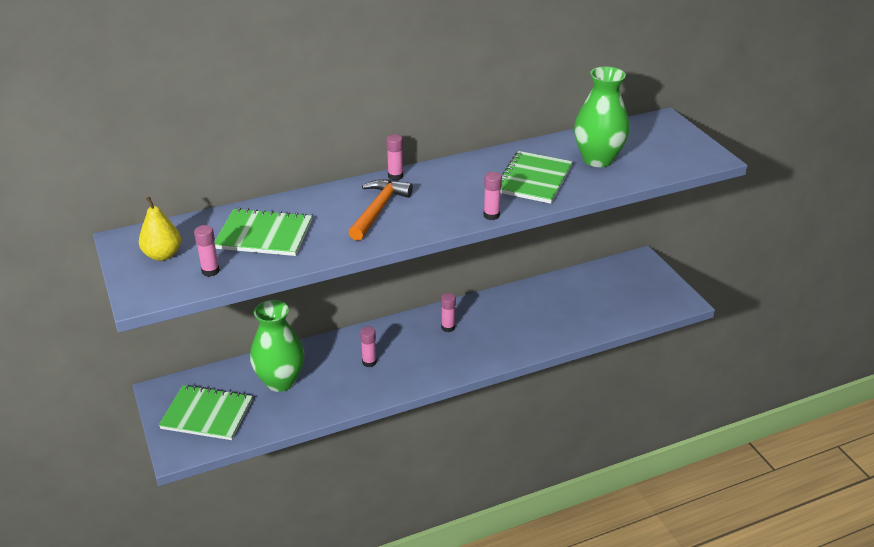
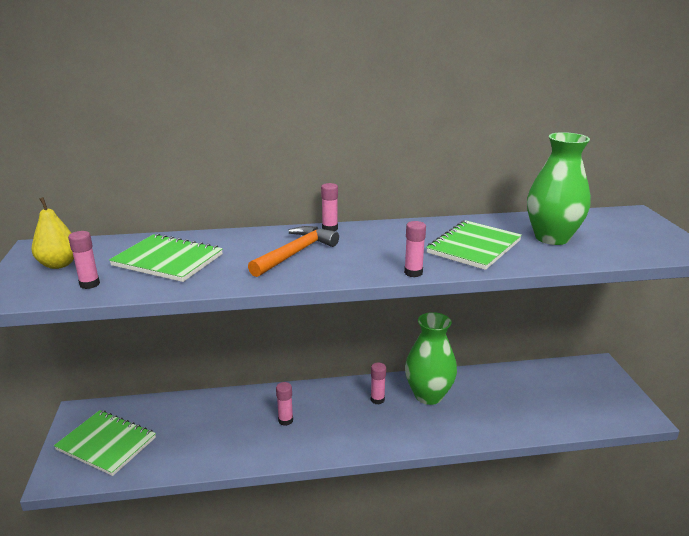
camera: 15 degrees right, 10 degrees down
green vase [250,300,304,392] -> green vase moved to [405,312,457,405]

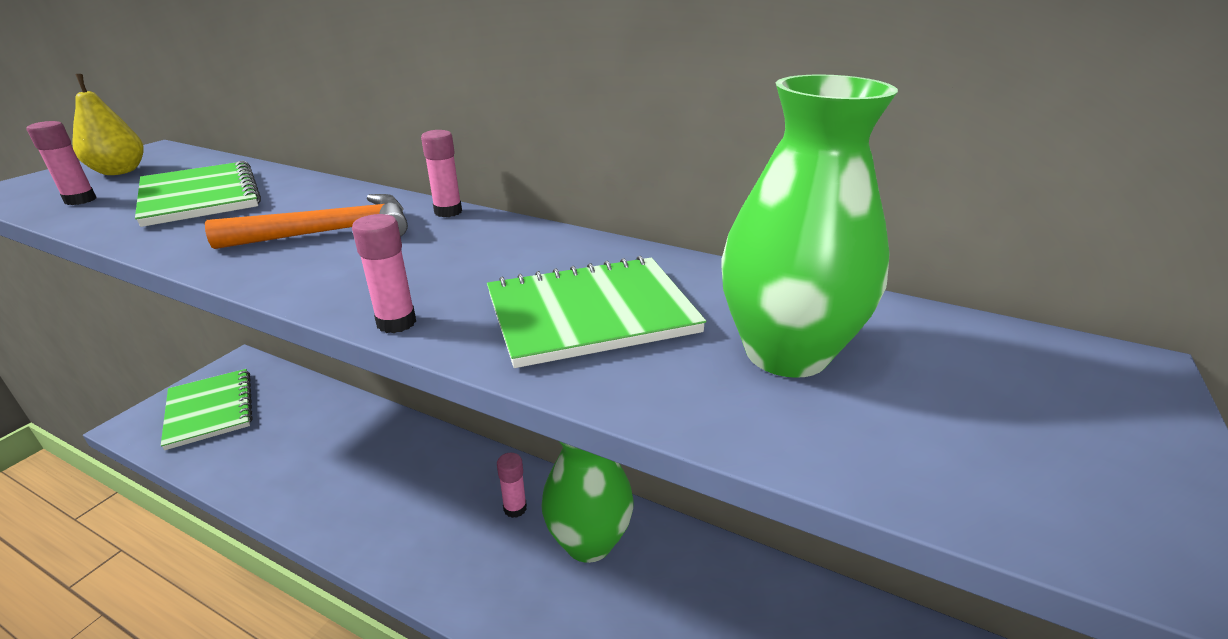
camera: 35 degrees right, 5 degrees up
pink glue stick [276,382,293,426] -> none

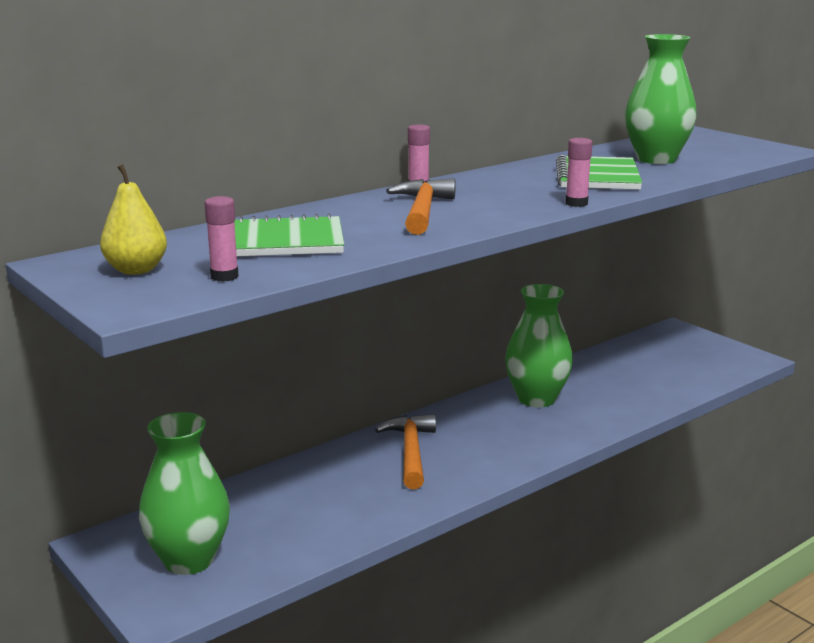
camera: 65 degrees left, 10 degrees down
green notebook [161,369,252,450] -> green vase [139,412,230,575]
pink glue stick [497,453,527,518] -> none
none -> orange hammer [375,414,436,489]

